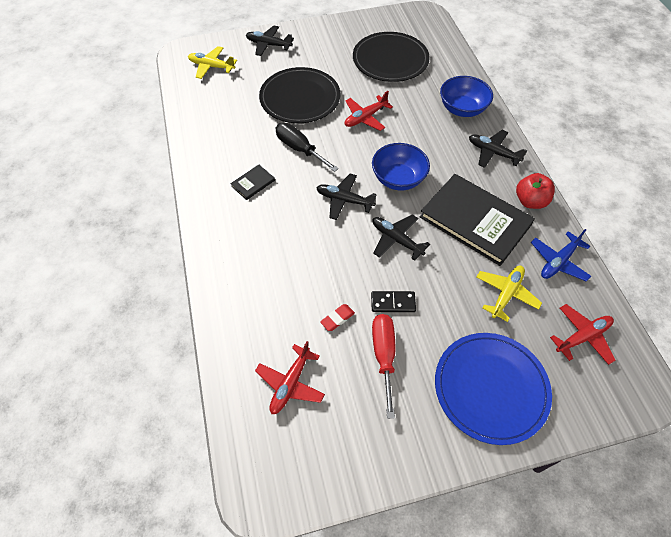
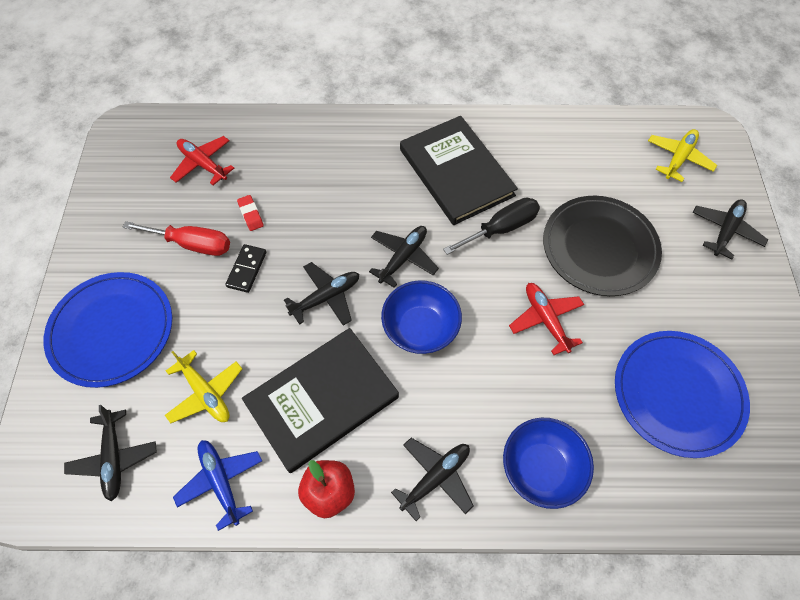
camera: 105 degrees right, 5 degrees up
black book [230,165,275,200] -> black book [400,116,518,225], size x2.41
black plate [353,32,430,82] -> blue plate [615,331,750,458]
red plane [550,304,616,365] -> black plane [64,405,156,501]

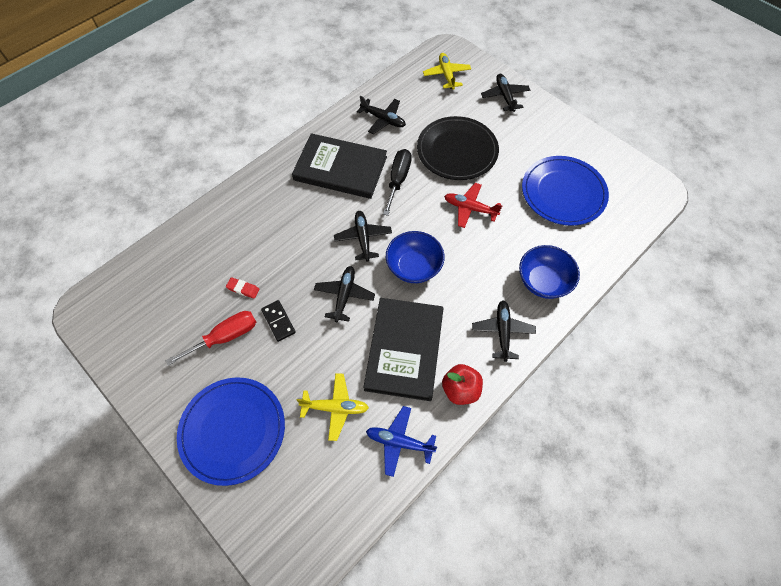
camera: 45 degrees left, 0 degrees up
black plane [64,405,156,501] -> black plane moved to [357,96,406,134]
red plane [170,136,234,185] -> none

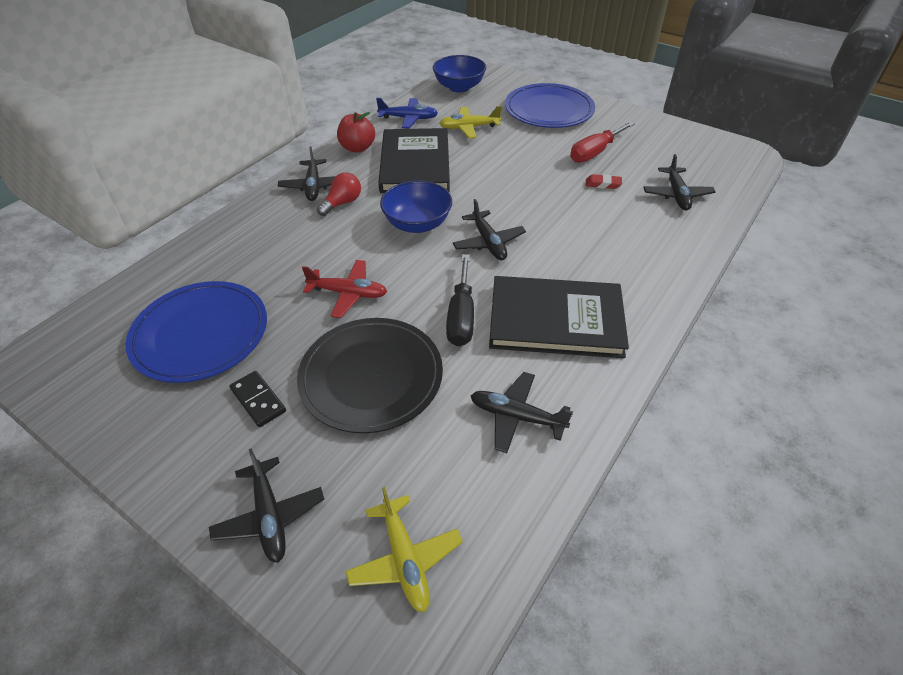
camera: 170 degrees right, 15 degrees down
black domino [261,300,296,342] -> black domino moved to [229,371,286,427]
black plane [314,266,375,322] -> black plane moved to [643,154,715,210]
blue bowl [519,245,580,299] -> blue bowl moved to [433,55,486,92]
none -> red light bulb [317,172,361,216]

